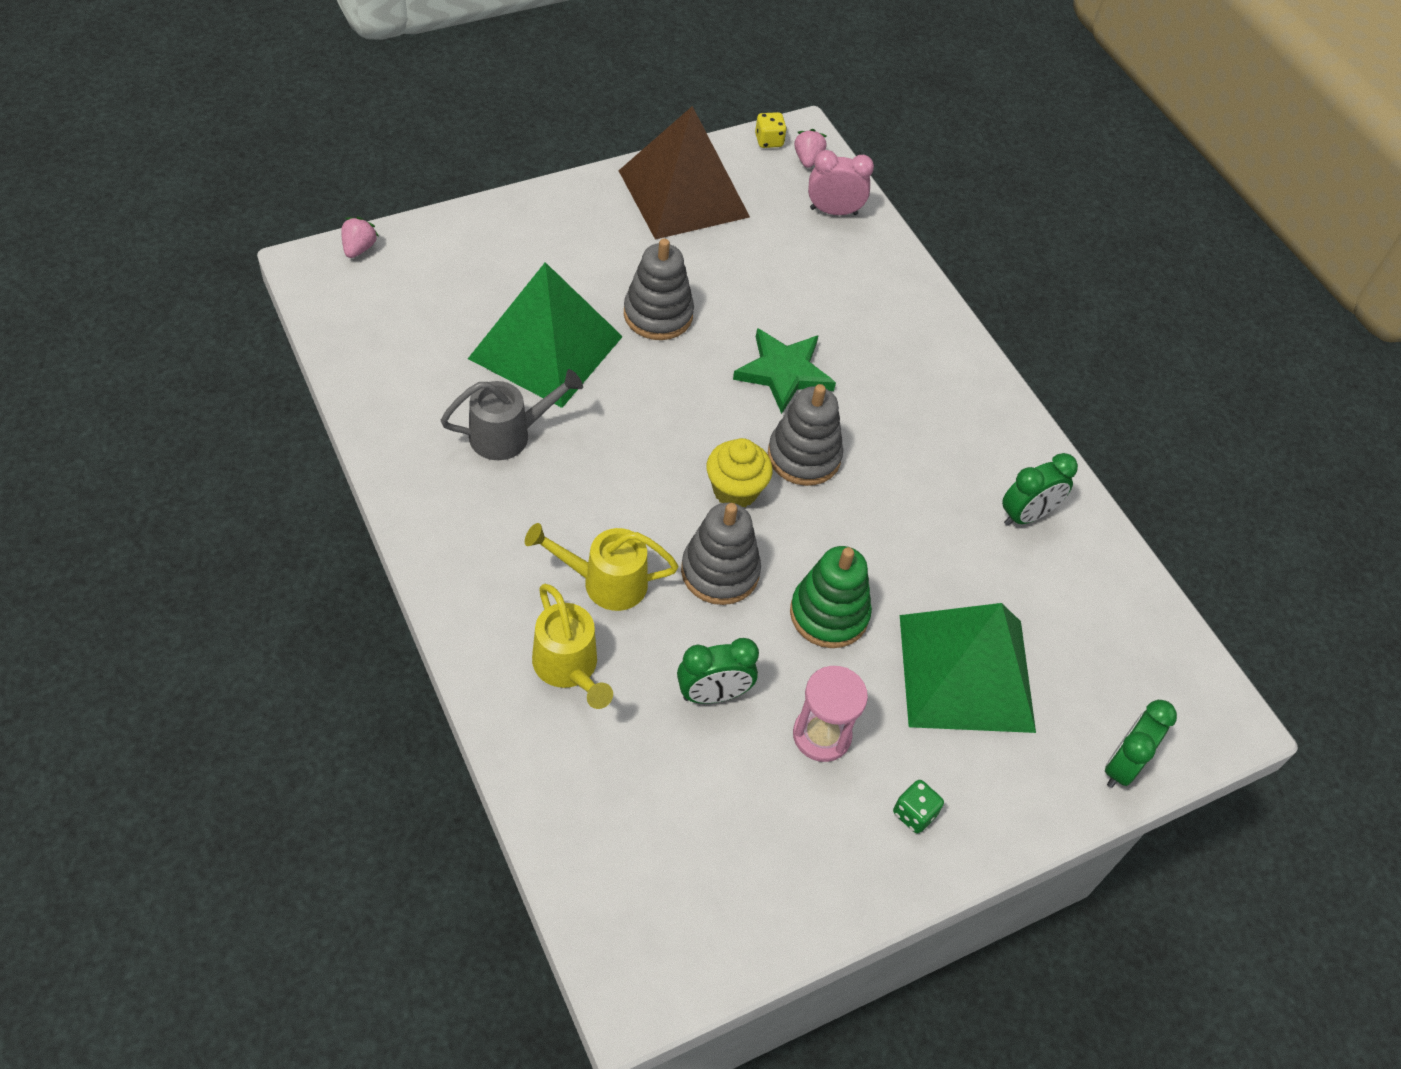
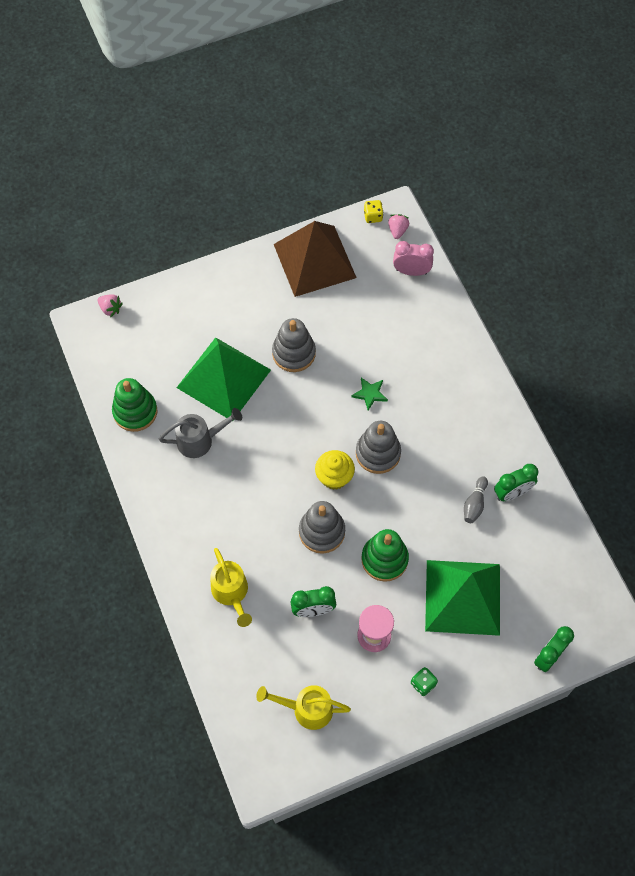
camera: 10 degrees right, 10 degrees up
pink strawberry [341,217,378,258] -> pink strawberry turned 105 degrees clockwise [98,294,123,317]
yellow watering can [525,523,678,611] -> yellow watering can moved to [256,685,351,730]
green star [733,328,836,414] -> green star [352,378,388,411], size x0.58
none -> green stacking toy [112,378,157,432]
none -> grey bowling pin [464,476,488,523]

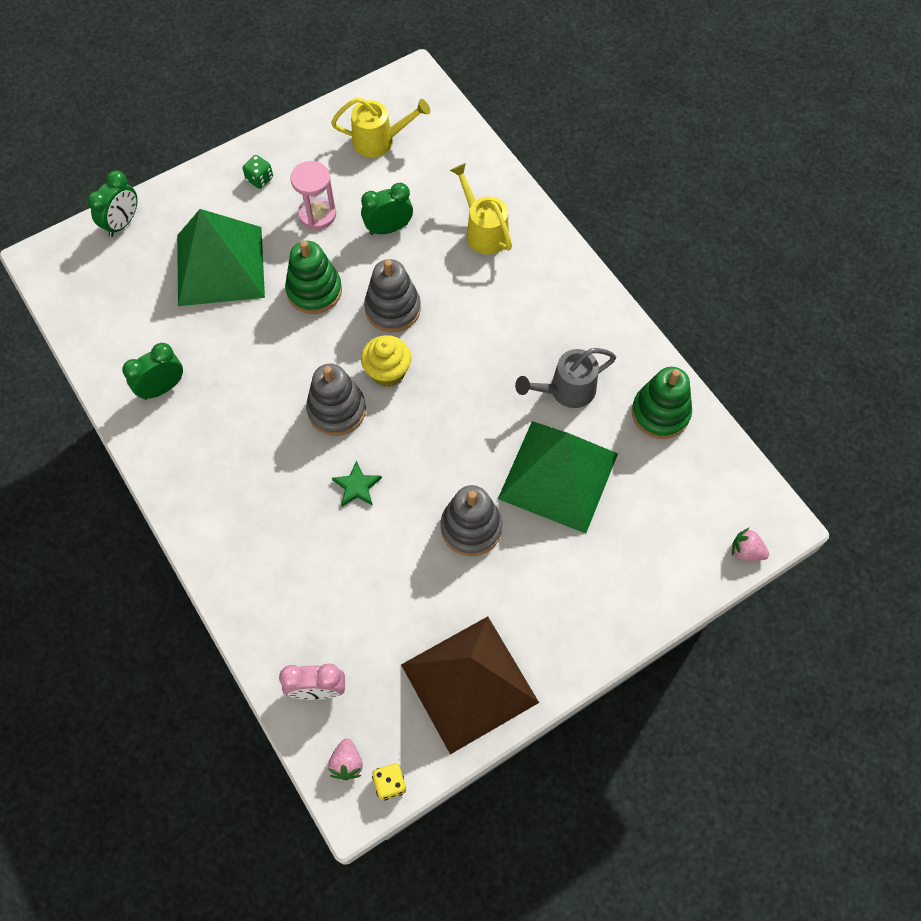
camera: 170 degrees right, 0 degrees up
grey bowling pin [464,476,488,523] -> none

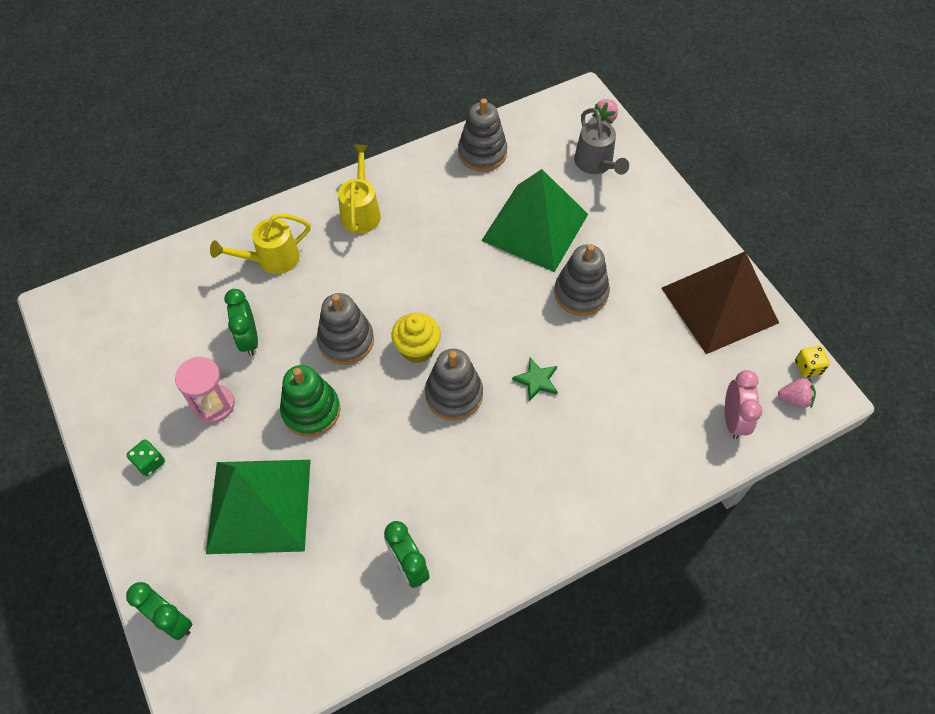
camera: 85 degrees left, 5 degrees down
yellow watering can [331,98,430,158] -> yellow watering can moved to [338,145,381,234]
grey watering can [515,348,616,408] -> grey watering can moved to [574,108,629,175]
green stacking toy [632,367,692,439] -> grey stacking toy [458,98,507,172]

